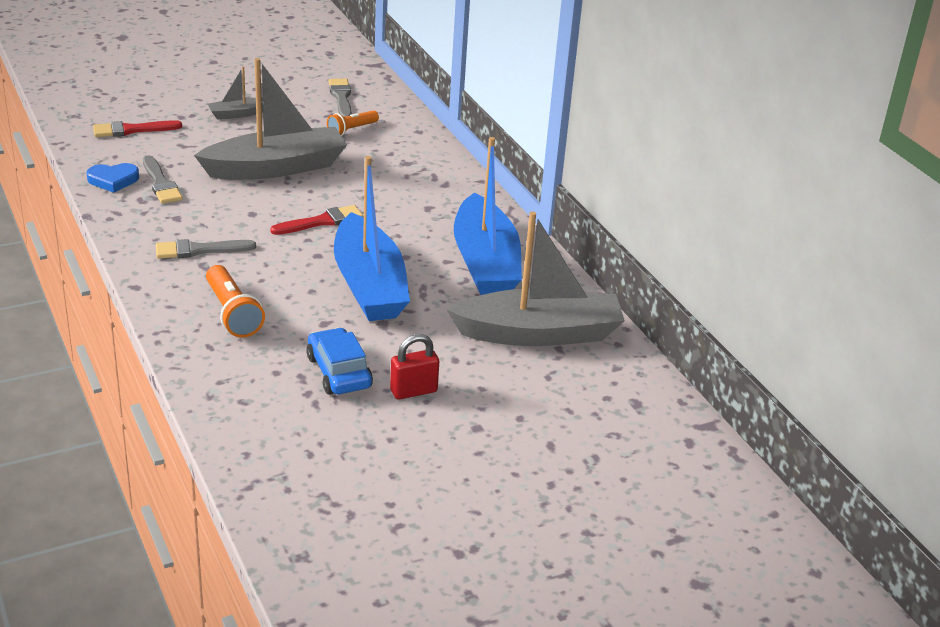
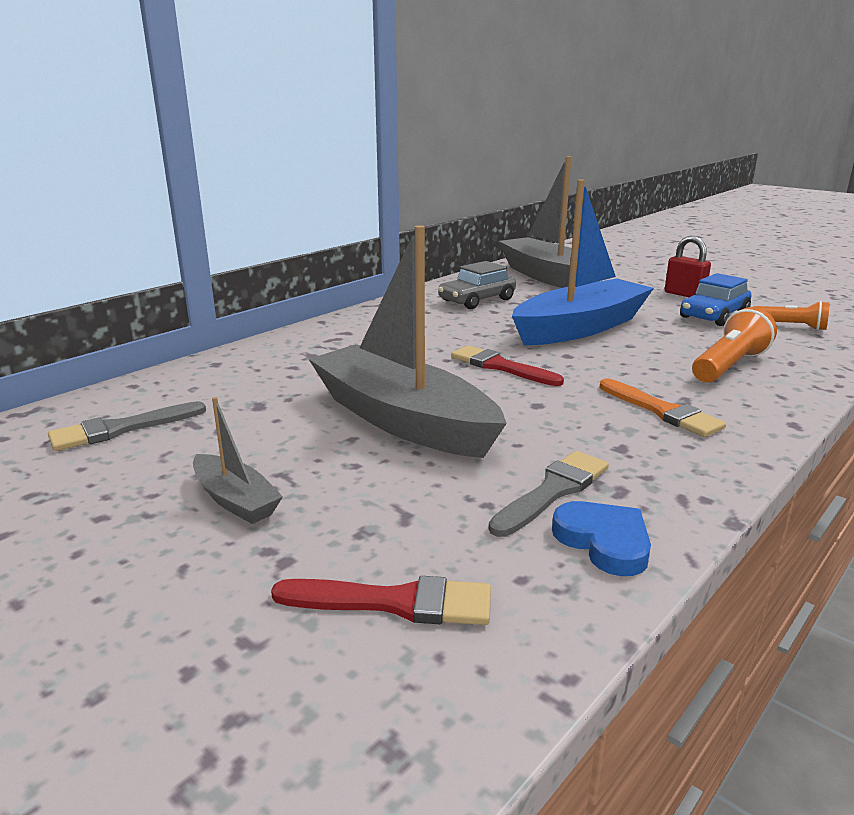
camera: 110 degrees left, 10 degrees down
red brush [93,120,182,137] -> red brush turned 45 degrees counterclockwise [271,576,491,625]
grey brush [156,239,256,259] -> orange brush [600,378,726,437]
orange flashlight [327,110,379,136] -> orange flashlight moved to [753,301,829,331]
blue boat [454,137,522,295] -> grey car [438,261,516,309]

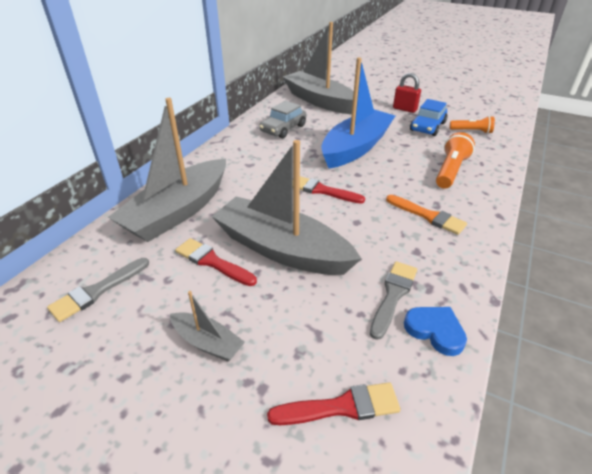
camera: 15 degrees left, 15 degrees up
none -> grey boat [108,98,226,242]
none -> red brush [175,238,257,286]

